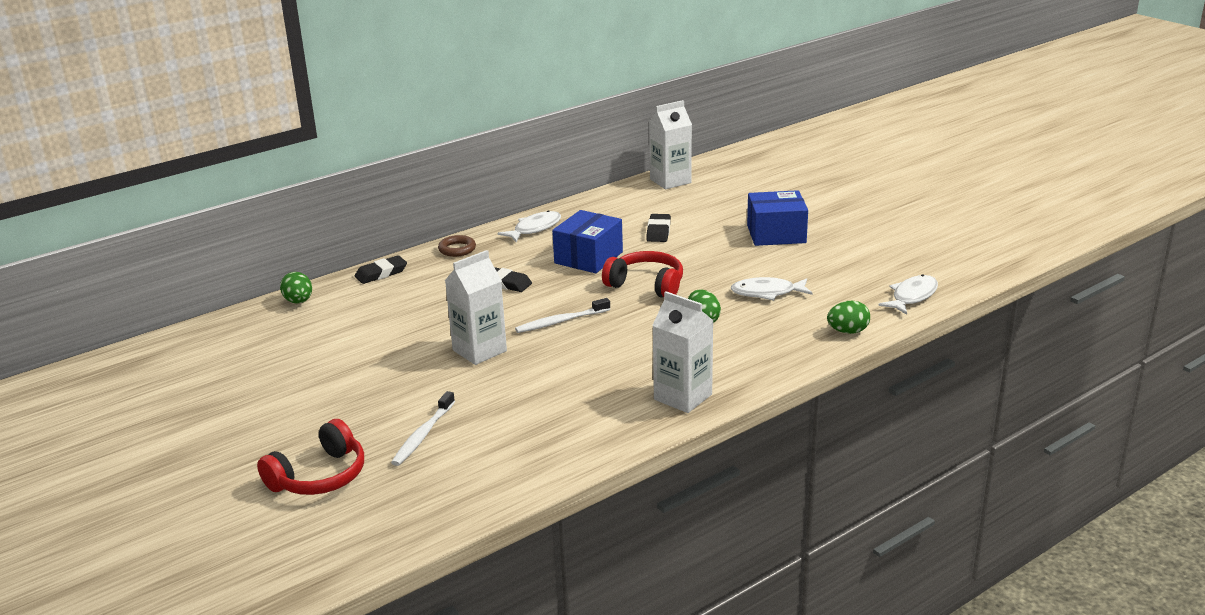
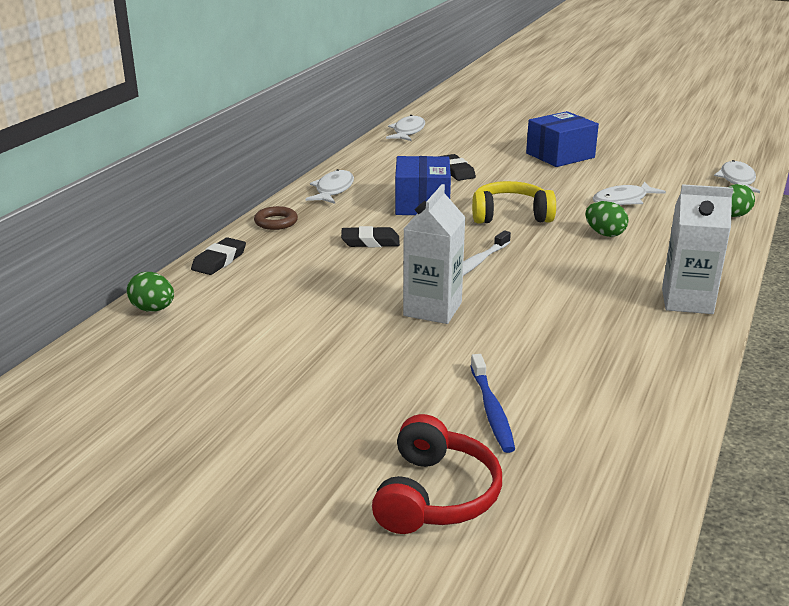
camera: 30 degrees left, 0 degrees up
white toothbrush [391,391,455,466] -> blue toothbrush [470,354,515,453]
red headphones [602,251,683,298] -> yellow headphones [472,181,556,224]
white carton [649,100,692,189] -> white fish [386,115,425,141]

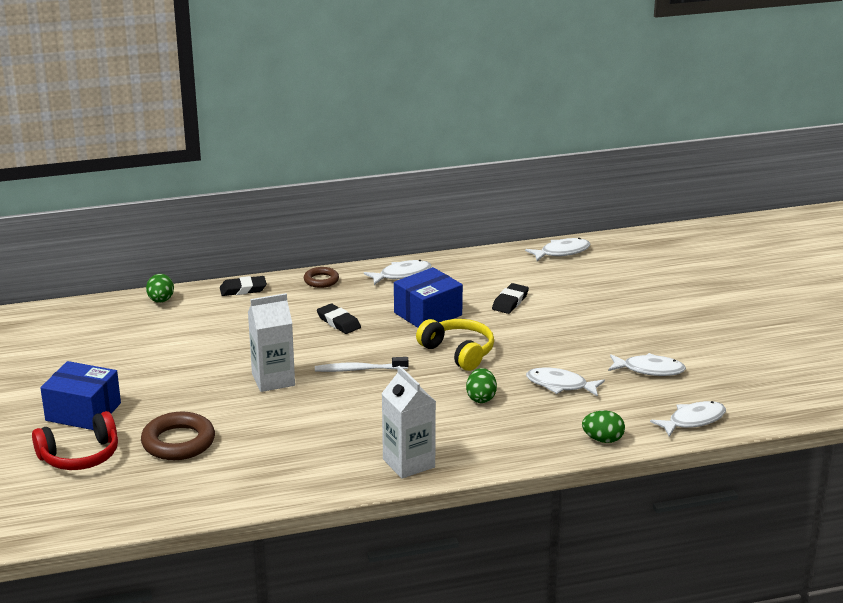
camera: 50 degrees right, 0 degrees up
blue toothbrush [470,354,515,453] -> brown ring [141,412,215,460]
blue box [526,111,599,167] -> blue box moved to [40,361,121,430]
none -> white fish [608,353,686,376]

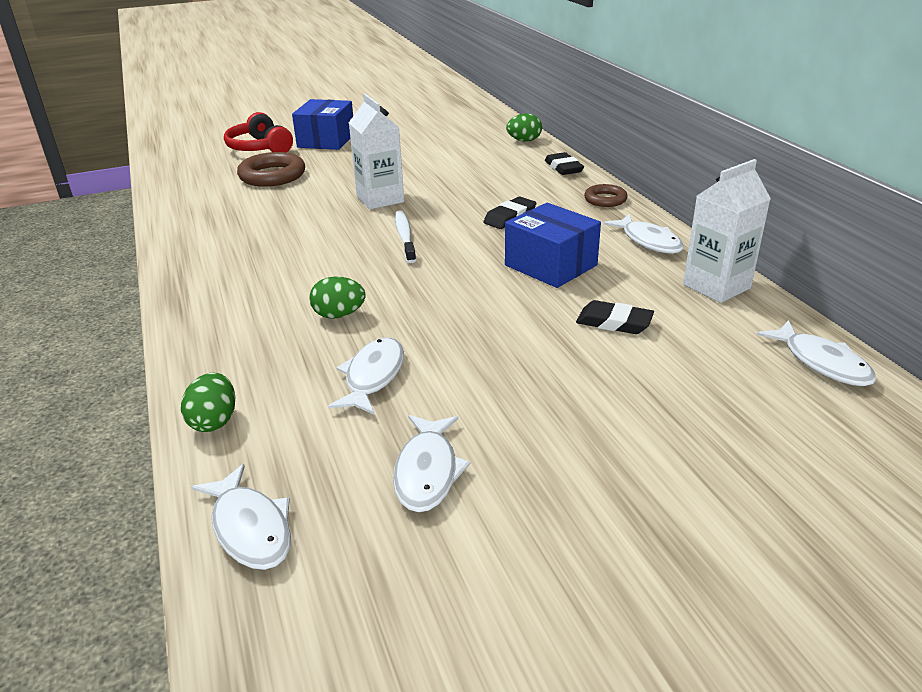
camera: 85 degrees right, 5 degrees up
white carton [381,366,436,479] -> white carton moved to [683,159,771,303]
yellow headphones [416,319,494,371] -> none

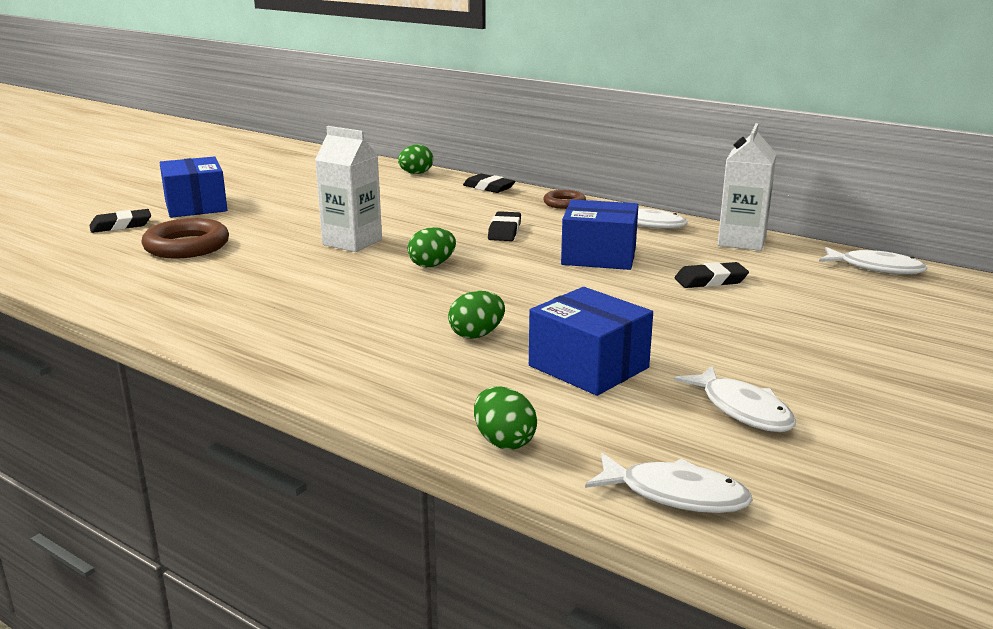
camera: 35 degrees left, 10 degrees down
red headphones [224,112,293,152] -> black eraser [89,209,151,233]
white fish [328,337,404,415] -> blue box [529,287,653,396]
white toothbrush [395,210,416,263] -> green egg [408,227,456,268]

